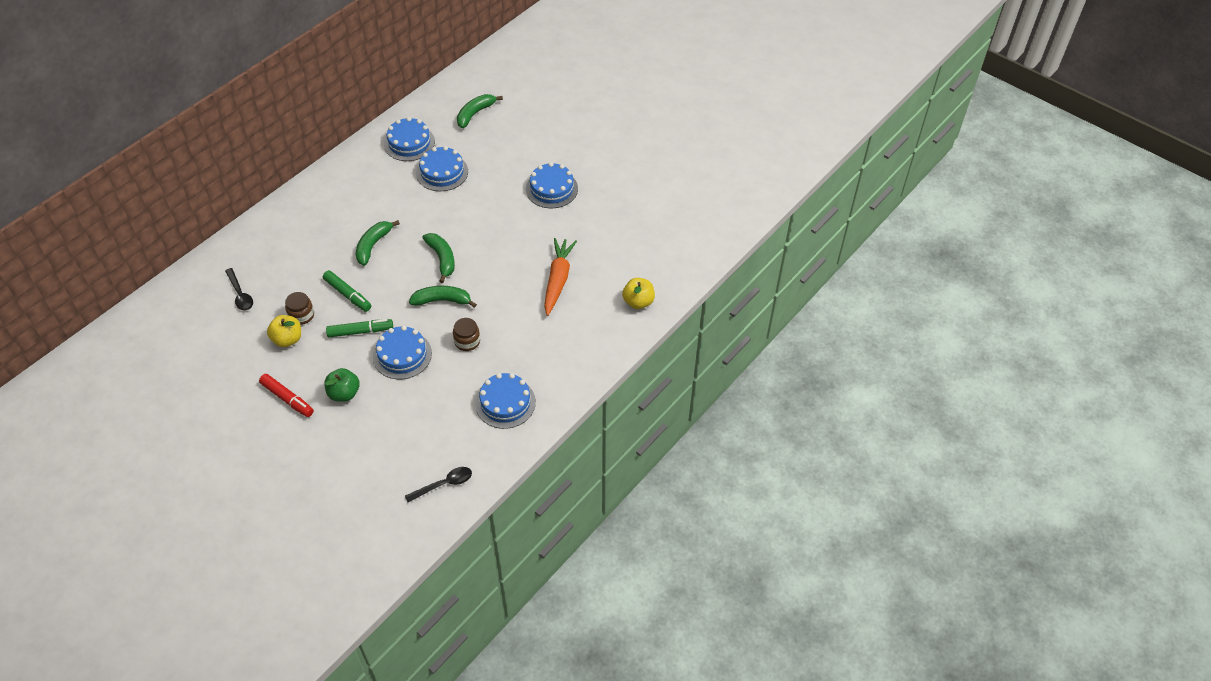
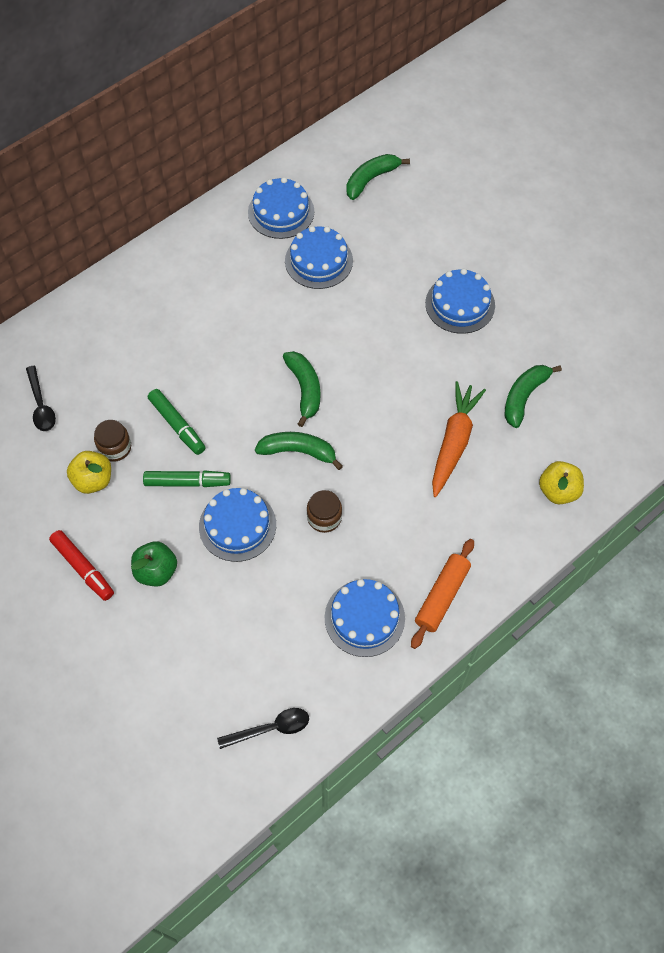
camera: 10 degrees right, 10 degrees up
green banana [356,220,400,266] -> green banana moved to [505,365,562,428]
none -> orange rolling pin [411,539,474,649]

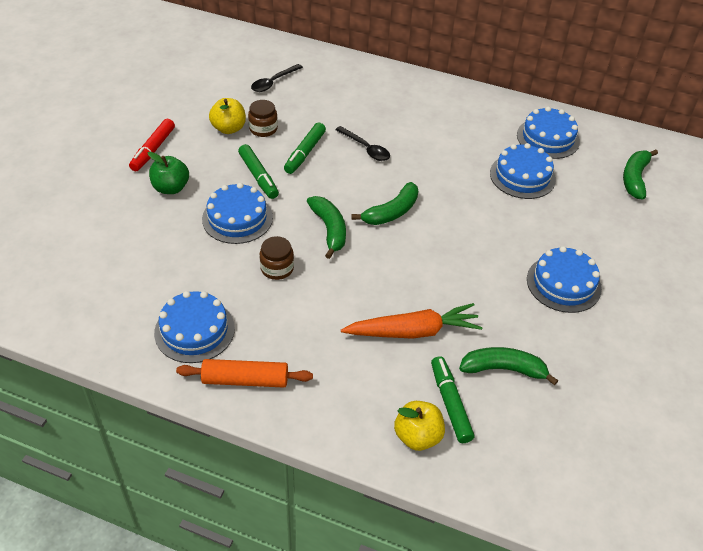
camera: 60 degrees right, 15 degrees down
black spoon [217,708,309,749] -> black spoon moved to [335,126,390,161]
green banana [346,154,410,200] -> green banana turned 90 degrees counterclockwise [623,150,658,199]
none -> green marker [431,356,474,443]

